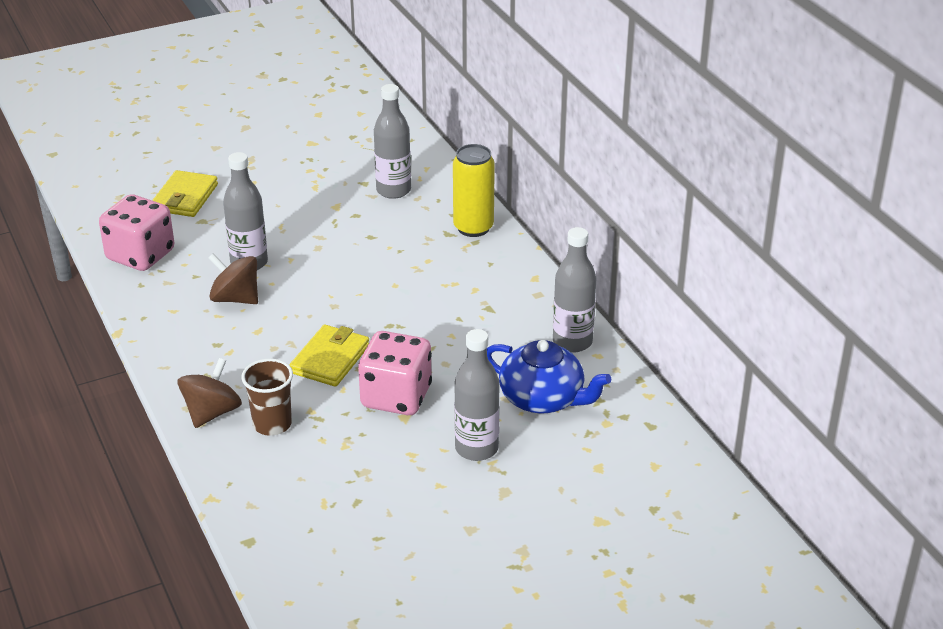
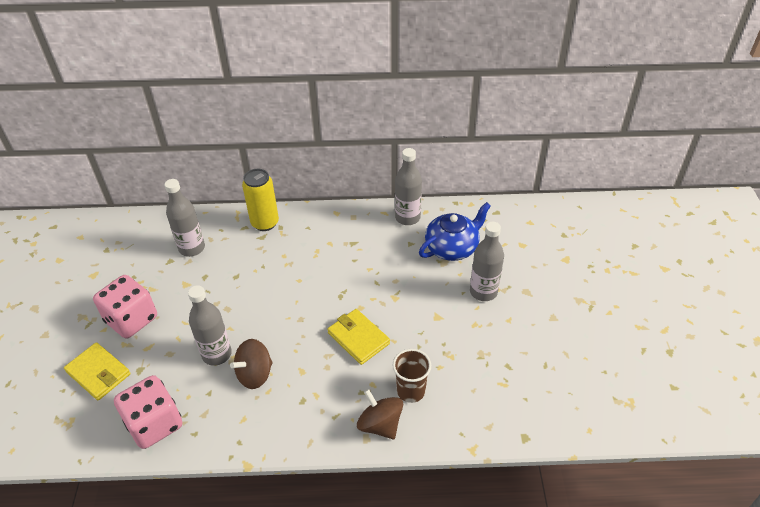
camera: 65 degrees left, 10 degrees up
pink dice [358,331,432,415] -> pink dice moved to [93,275,157,339]

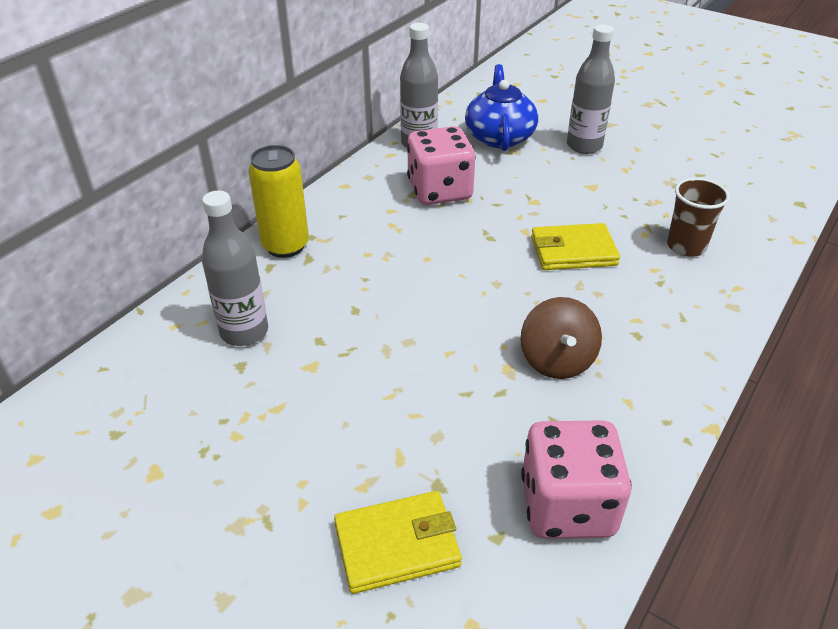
camera: 55 degrees left, 5 degrees down
pink dice [93,275,157,339] -> pink dice moved to [407,126,476,205]
grey bottle [188,285,232,366] -> none
brown spinning top [357,389,403,439] -> none

